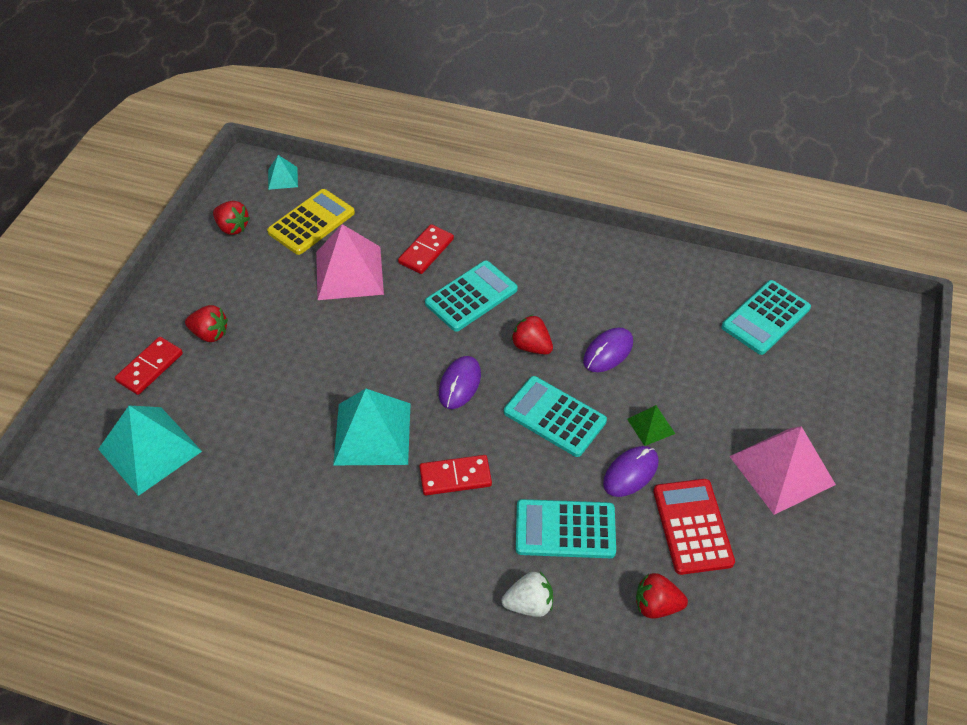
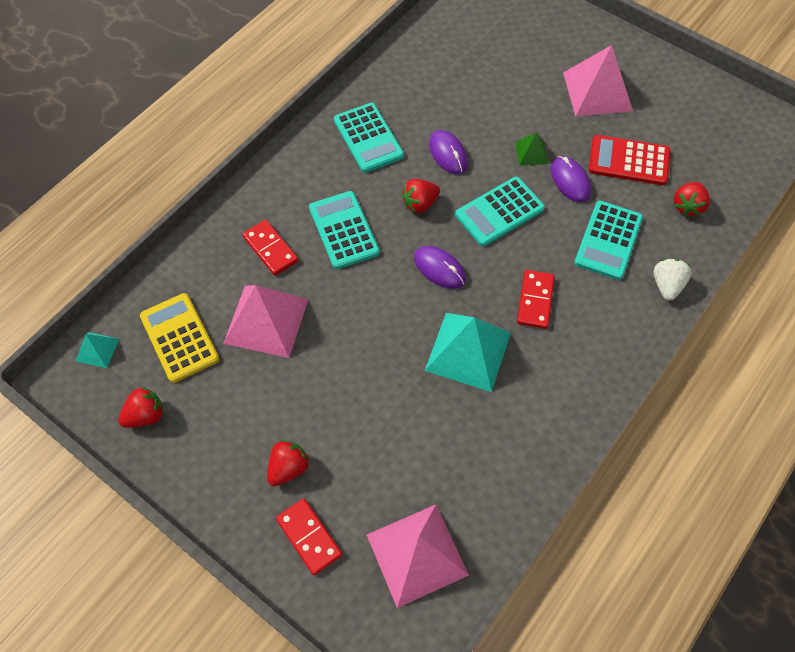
camera: 70 degrees left, 10 degrees up
turquoise pyramid [98,405,202,496] -> pink pyramid [367,505,469,608]
turquoise calculator [721,280,811,355] -> turquoise calculator moved to [334,103,404,173]

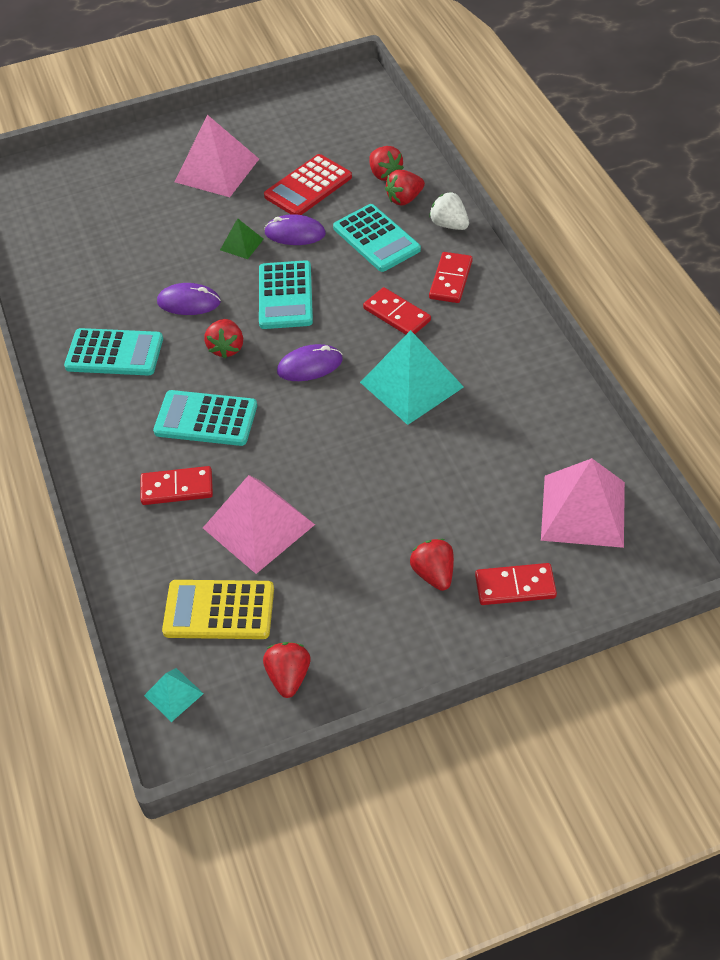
camera: 55 degrees left, 10 degrees down
none -> red strawberry [385,169,425,206]
none -> red domino [429,252,473,303]

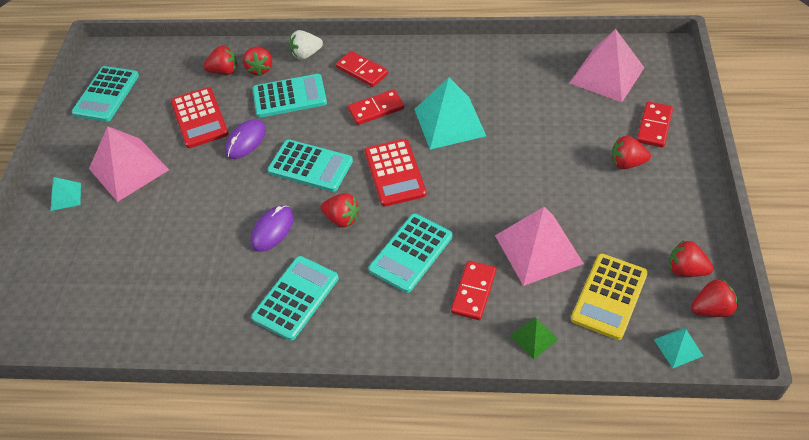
camera: 65 degrees left, 0 degrees up
green pyramid [220,218,264,259] -> green pyramid moved to [510,317,559,359]
purple mouse [277,344,343,381] -> red calculator [365,139,426,207]
none -> turquoise pyramid [51,177,81,211]
none -> turquoise calculator [71,66,139,122]
none -> red strawberry [691,279,738,317]

